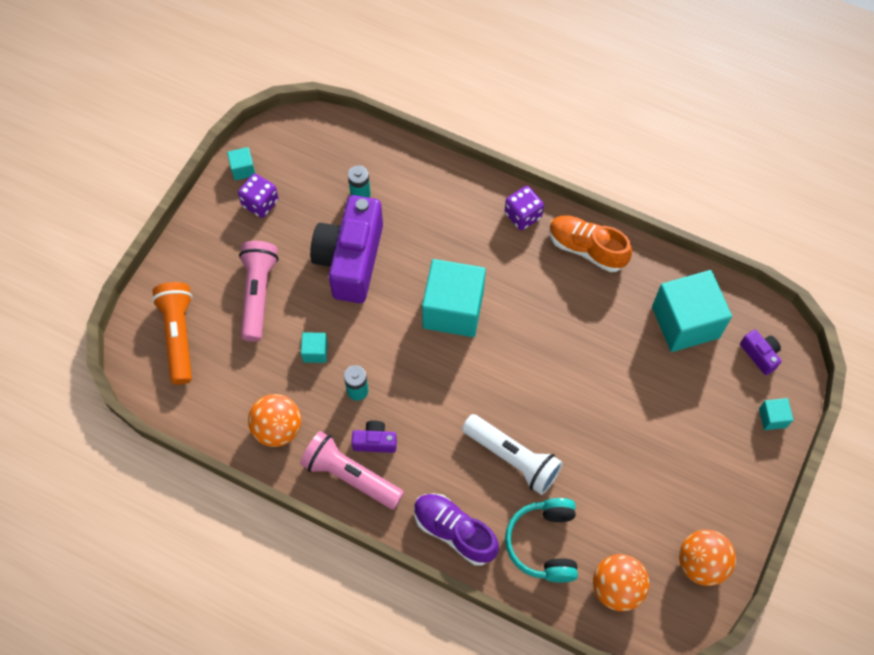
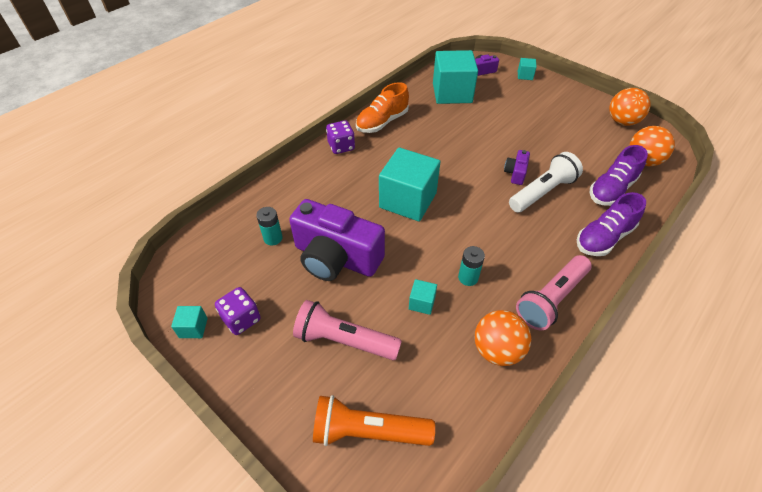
camera: 75 degrees left, 15 degrees down
purple camera [351,420,397,453] -> purple camera moved to [504,150,530,185]
turquoise headphones [505,498,578,583] -> purple shoe [590,145,648,206]

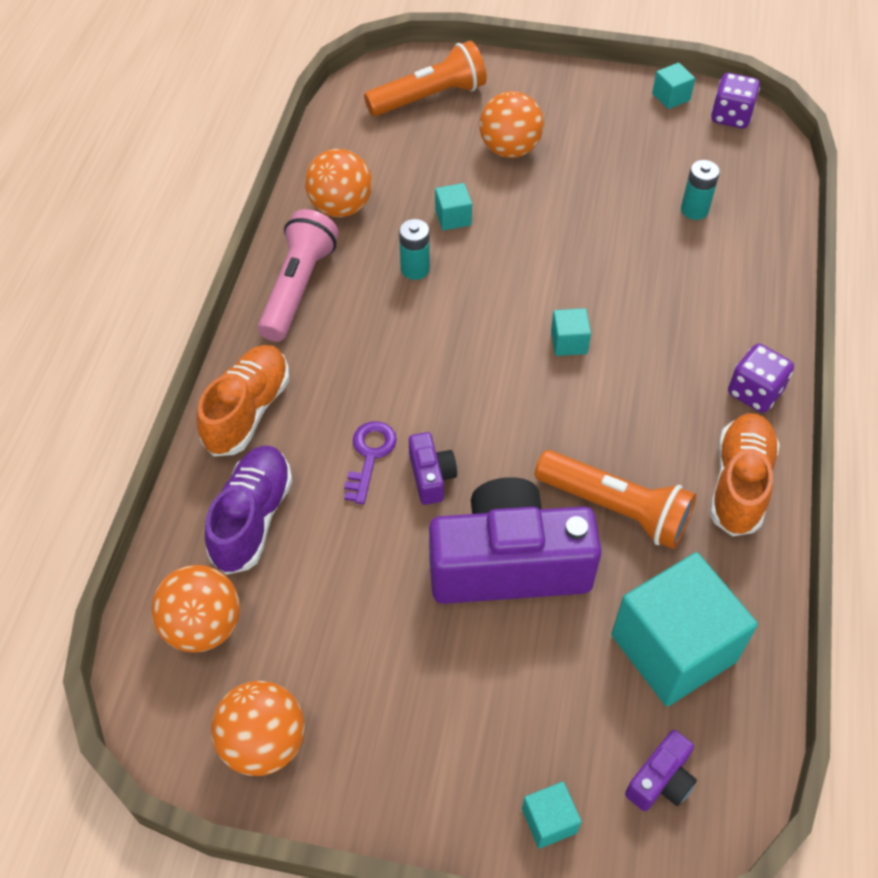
camera: 150 degrees right, 5 degrees up
purple dice [215,287,261,335] -> purple dice moved to [711,73,760,128]
purple camera [289,199,385,281] -> purple camera moved to [429,477,602,604]
pink flashlight [293,300,402,360] -> orange ball [479,91,544,158]
turquoise cube [379,148,440,222] -> turquoise cube [551,308,591,356], size x0.43
white flashlight [509,152,583,213] -> purple key [344,421,397,504]
purple shoe [577,192,646,256] -> orange shoe [197,345,289,456]
none -> orange flashlight [535,450,696,549]

